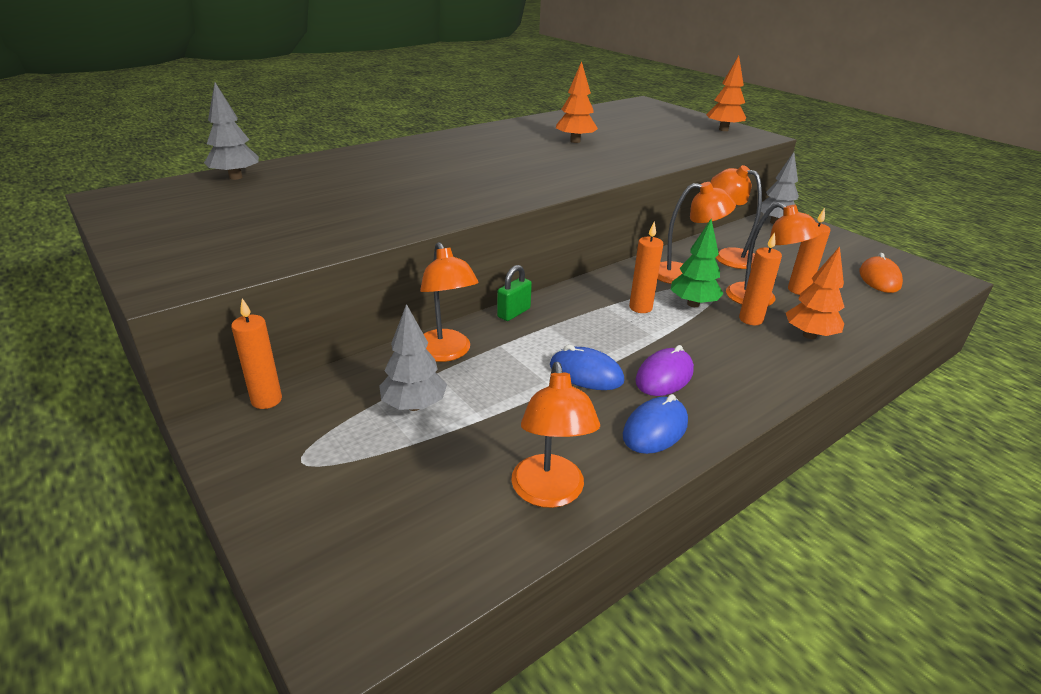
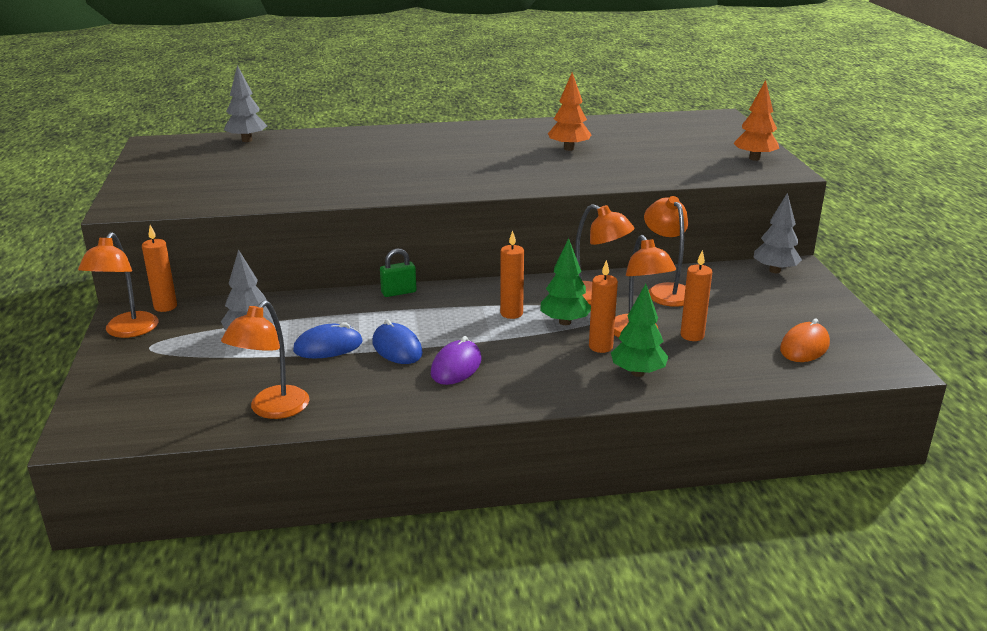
camera: 30 degrees right, 5 degrees down
orange lamp [420,242,479,362] -> orange lamp moved to [78,232,158,338]
blue mouse [623,394,688,454] -> blue mouse moved to [293,322,362,358]
purple mouse [635,345,694,396] -> purple mouse turned 45 degrees counterclockwise [431,336,481,385]
orange tree [786,246,845,339] -> green tree [611,284,668,377]

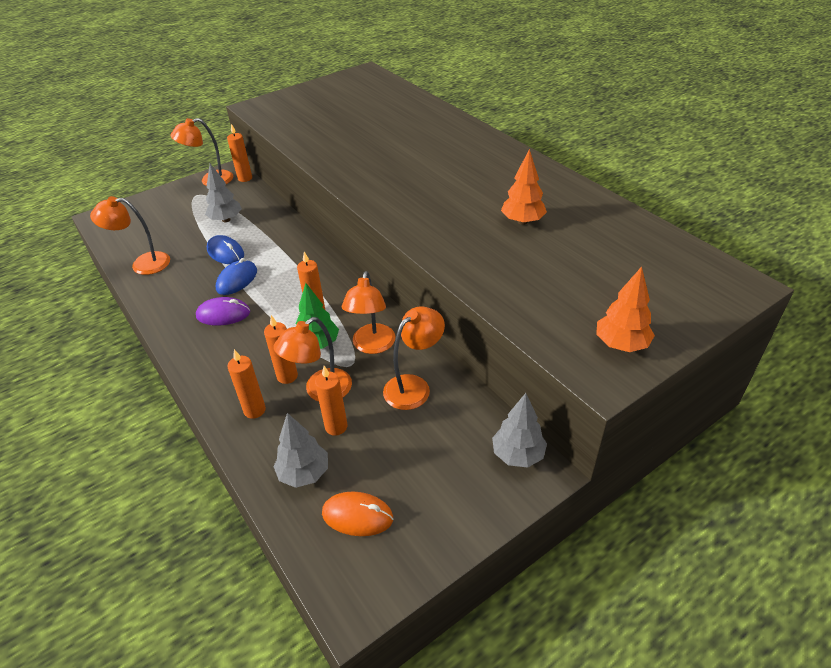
camera: 65 degrees right, 15 degrees up
grey tree [224,65,267,142] -> grey tree moved to [273,413,328,488]
green padlock [380,248,417,297] -> none
green tree [611,284,668,377] -> orange candle [227,349,266,419]

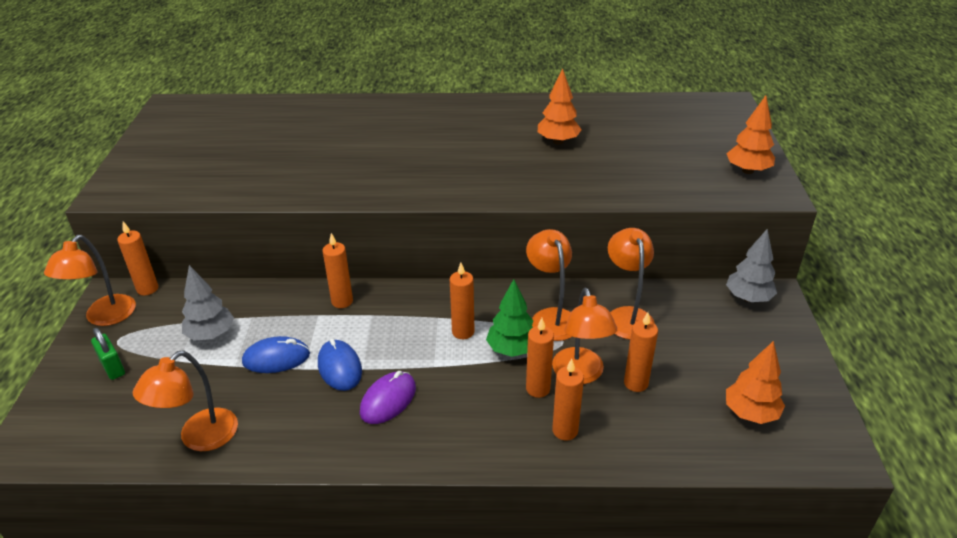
camera: 55 degrees left, 5 degrees down
grey tree [273,413,328,488] -> none
orange mouse [322,491,393,536] -> orange tree [726,341,785,424]
orange lamp [342,271,395,354] -> orange lamp turned 150 degrees counterclockwise [526,229,572,341]
none -> green padlock [91,328,125,380]
none -> orange candle [323,233,353,308]

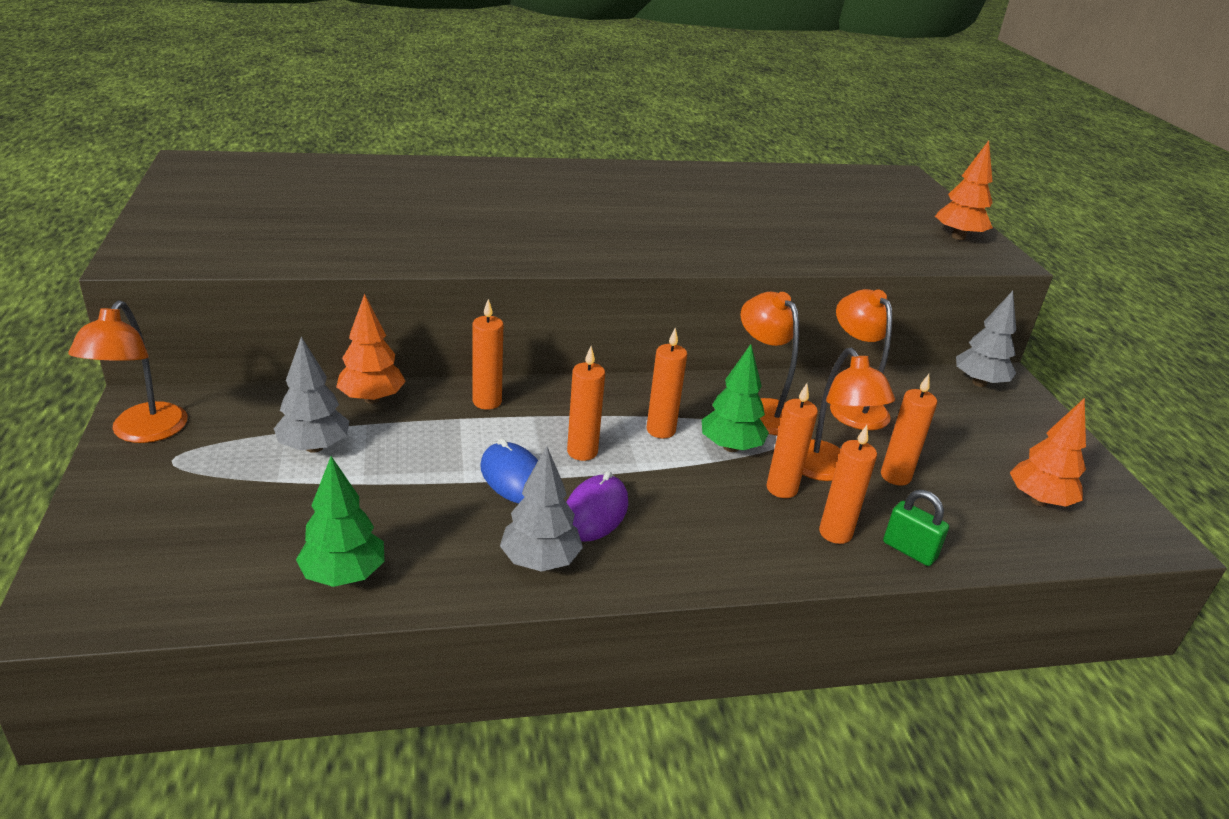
camera: 15 degrees left, 5 degrees down
green padlock [91,328,125,380] -> green padlock moved to [883,490,949,566]
orange candle [117,221,158,296] -> orange candle moved to [567,346,605,461]
orange lamp [133,351,238,451] -> green tree [296,456,385,587]
blue mouse [242,336,310,373] -> none
orange tree [538,69,582,144] -> orange tree moved to [336,294,406,404]
none -> grey tree [500,446,583,572]

